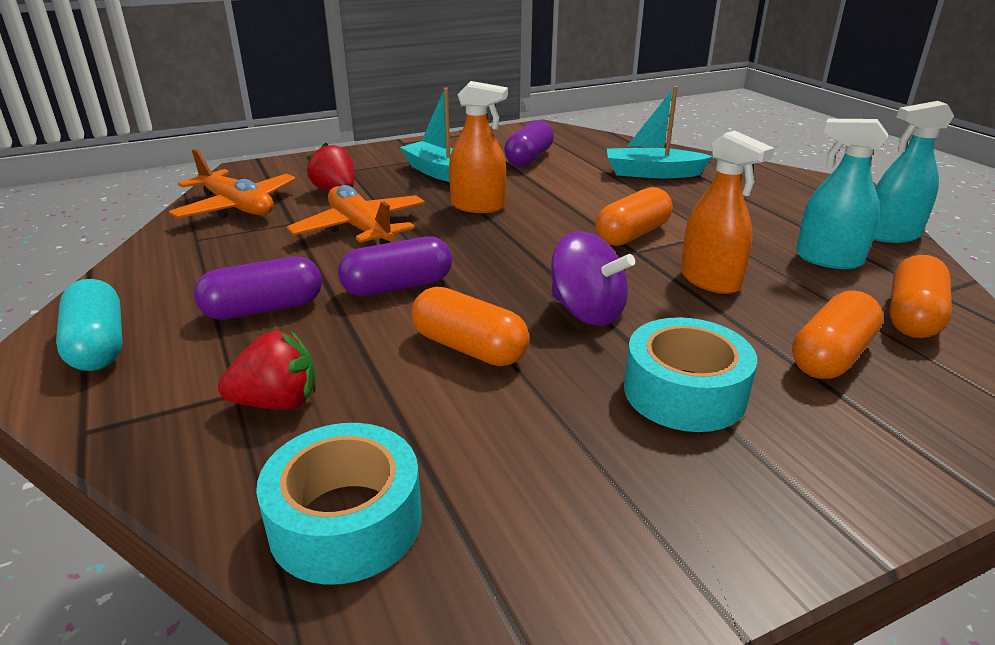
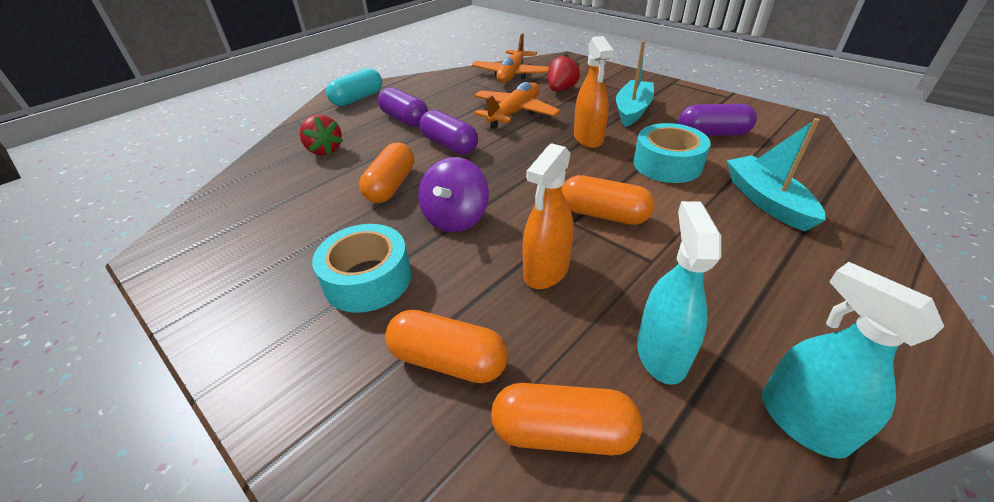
camera: 70 degrees right, 10 degrees up
turquoise tape [256,423,422,585] -> turquoise tape moved to [633,123,711,183]

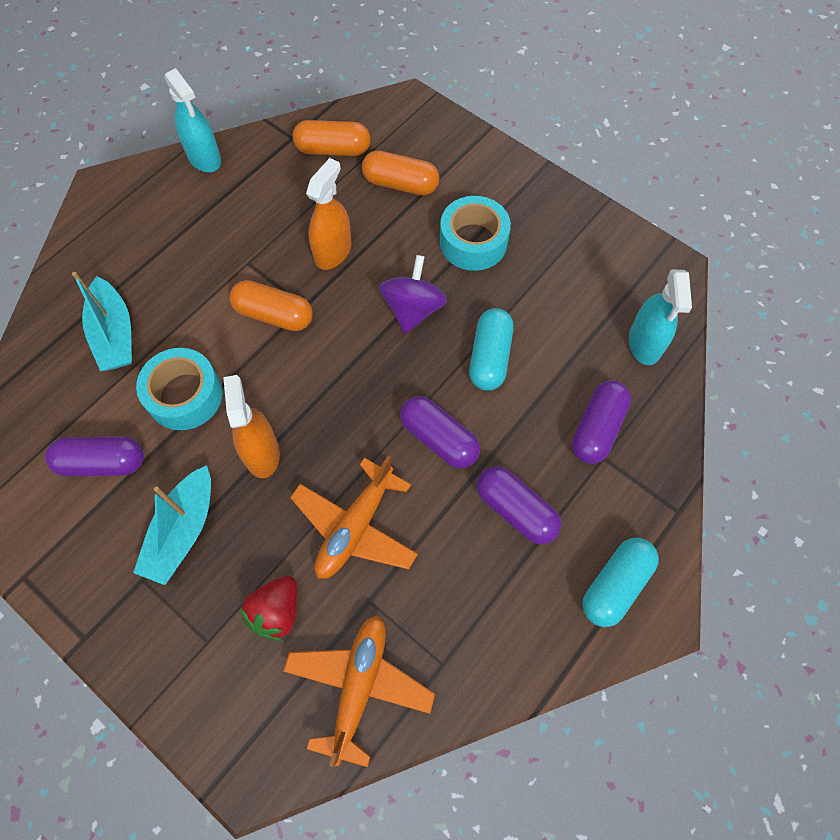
camera: 175 degrees right, 25 degrees up
red strawberry [300,114,343,155] -> purple capsule [572,380,631,464]
orange capsule [359,142,414,203] -> turquoise capsule [469,308,513,391]
turquoise spray bottle [637,201,721,385] -> turquoise spray bottle moved to [629,270,692,365]

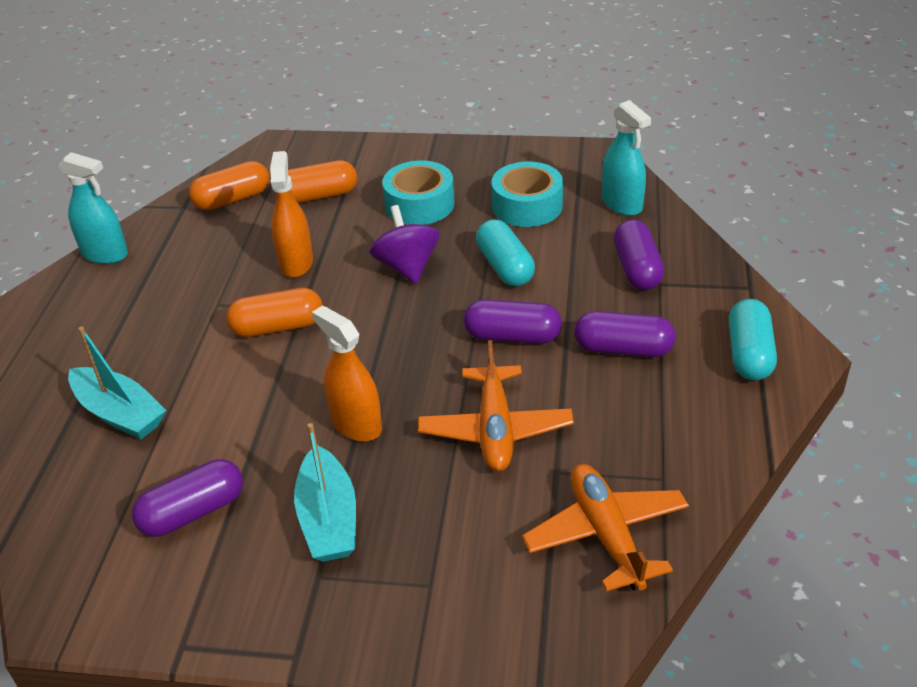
camera: 30 degrees left, 25 degrees down
turquoise tape [136,348,223,430] -> turquoise tape moved to [491,161,563,227]
red strawberry [240,575,297,641] -> none

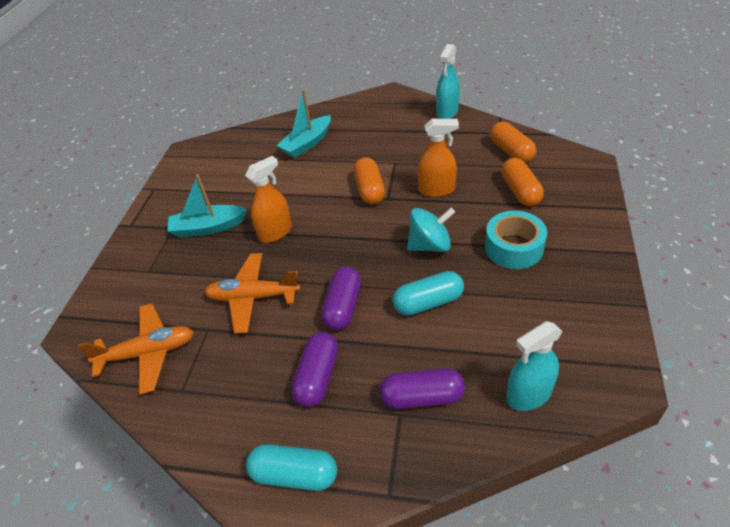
camera: 95 degrees right, 5 degrees up
purple capsule [132,459,243,537] -> none
purple spinning top [370,205,440,284] -> turquoise spinning top [407,208,455,252]
turquoise tape [491,161,563,227] -> none

